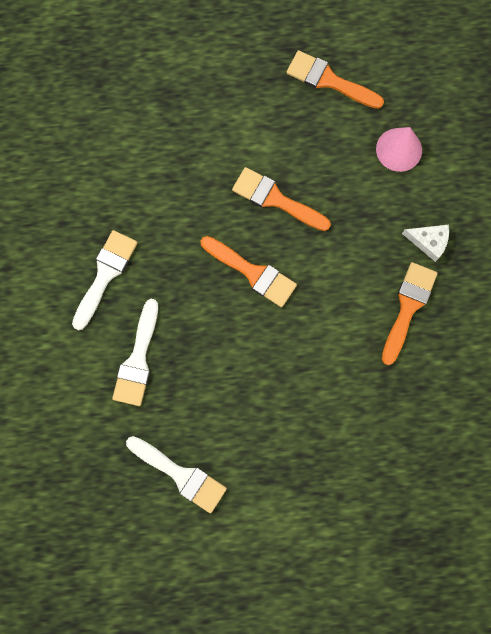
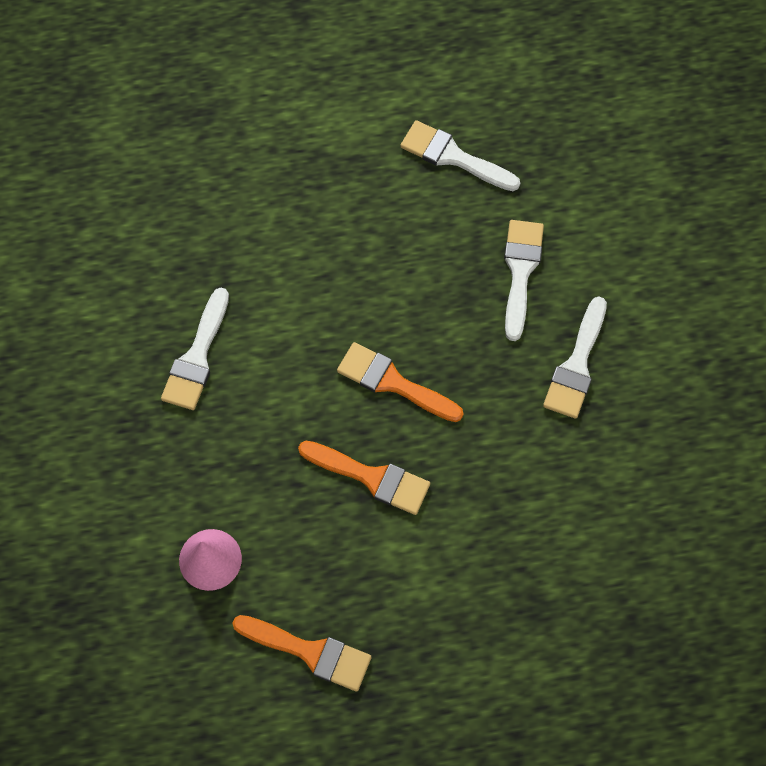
camera: 175 degrees right, 10 degrees down
orange brush [382,262,437,365] -> white brush [161,288,229,410]
white cheese [402,224,449,262] -> none

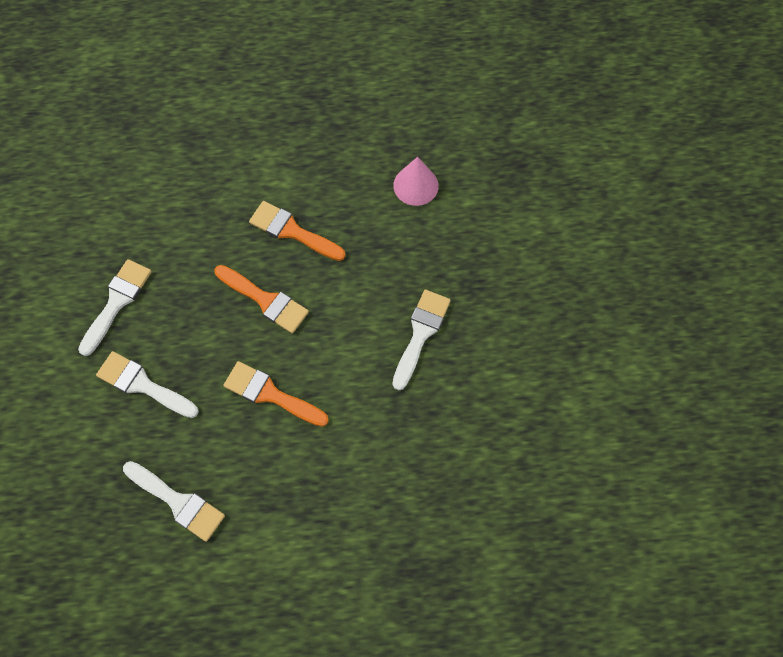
camera: 175 degrees left, 0 degrees up
orange brush [232,615,371,692] -> orange brush moved to [223,361,329,427]
white brush [504,220,544,341] -> white brush turned 105 degrees clockwise [96,351,199,418]

